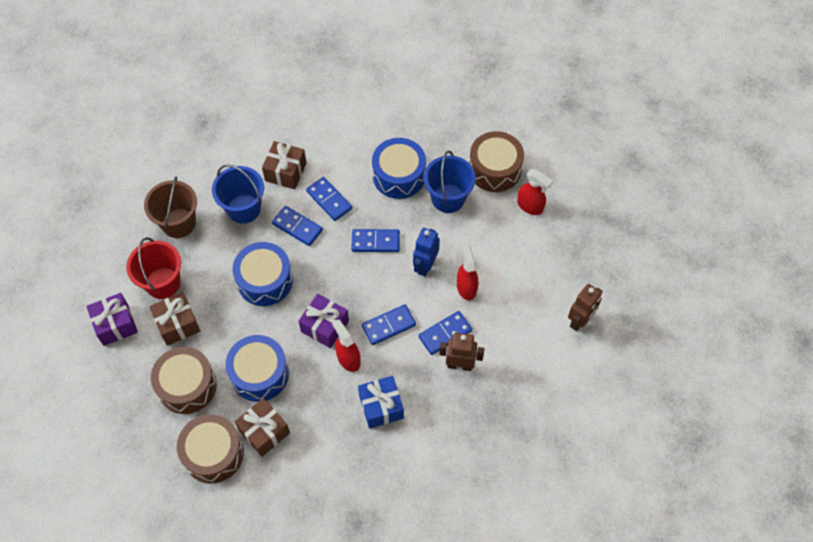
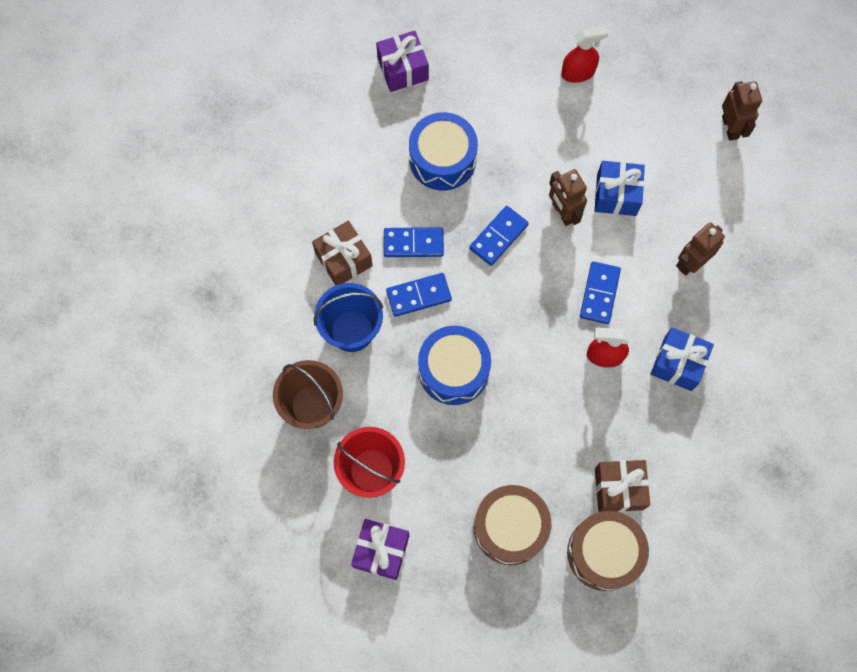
camera: 50 degrees left, 10 degrees up
brown gift [149,292,200,346] -> none
blue drum [225,335,289,402] -> none
purple gift [298,294,349,348] -> purple gift moved to [376,31,429,92]
blue robot [413,228,440,276] -> brown robot [549,169,587,226]
blue domino [418,311,472,355] -> none
blue bucket [424,151,476,213] -> none
red spray bottle [457,245,478,300] -> blue gift [595,161,645,216]
brown drum [469,131,524,192] -> none

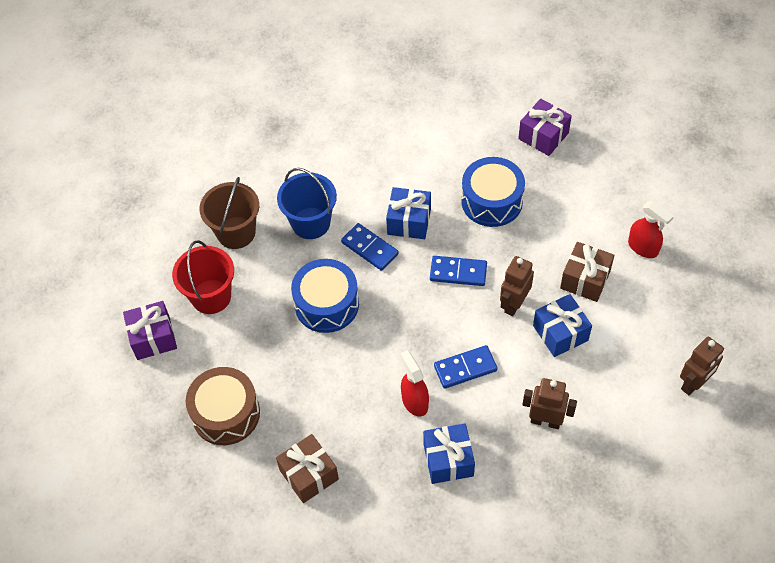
camera: 60 degrees right, 15 degrees down
brown gift [312,220,373,285] -> brown gift moved to [560,242,615,302]
blue domino [384,227,444,257] -> blue gift [386,187,431,239]
brown drum [567,511,649,591] -> none

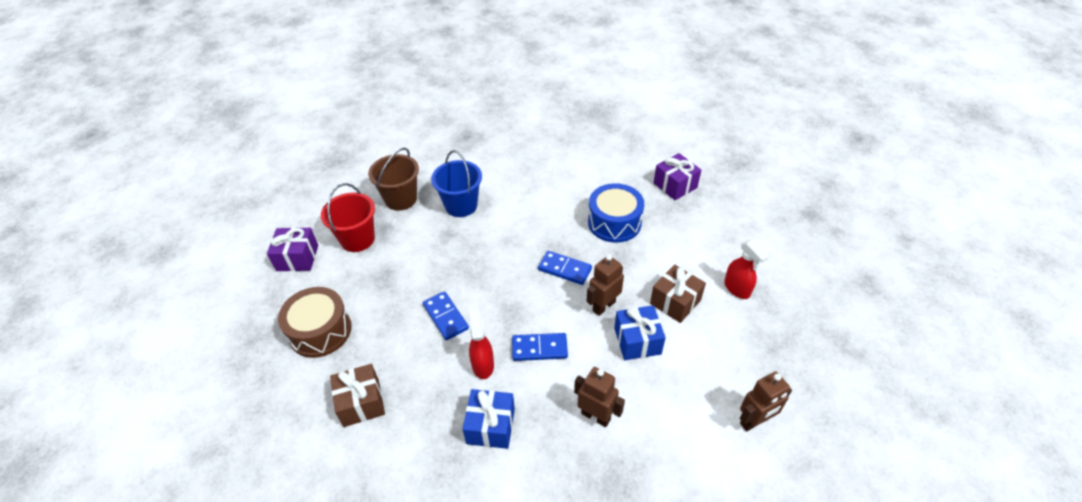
camera: 15 degrees right, 10 degrees down
blue drum [291,259,359,333] -> none
blue domino [341,223,399,271] -> blue domino moved to [423,291,469,340]
blue gift [386,187,431,239] -> none

